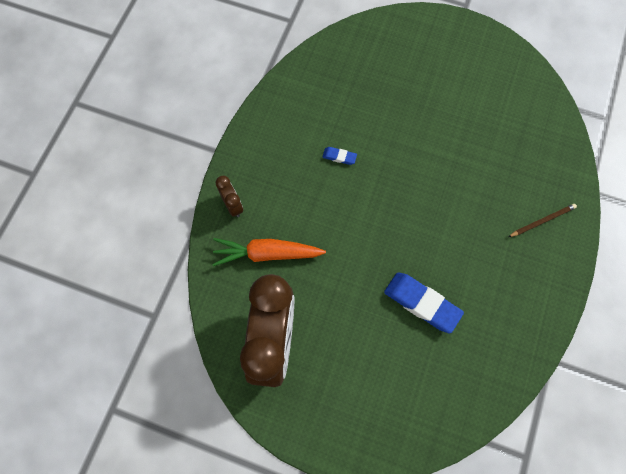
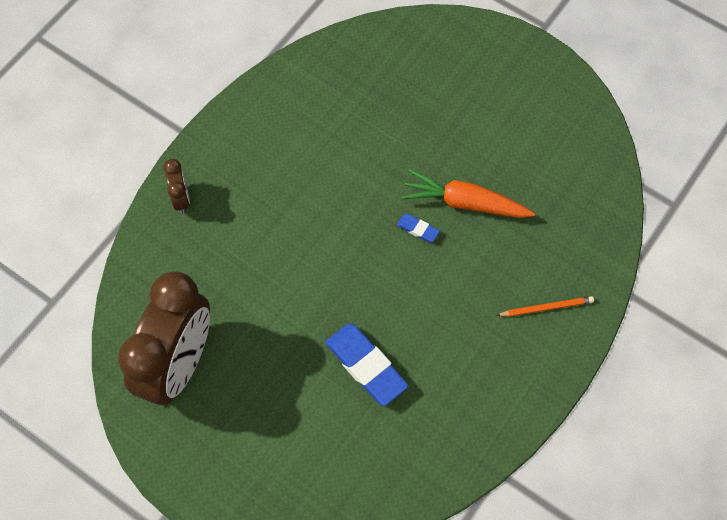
camera: 15 degrees right, 5 degrees down
orange carrot [212,238,326,266] -> orange carrot moved to [401,169,535,218]
blue eraser [322,147,357,165] -> blue eraser moved to [397,214,440,242]
brown pencil [508,204,577,237] -> orange pencil [496,296,594,317]

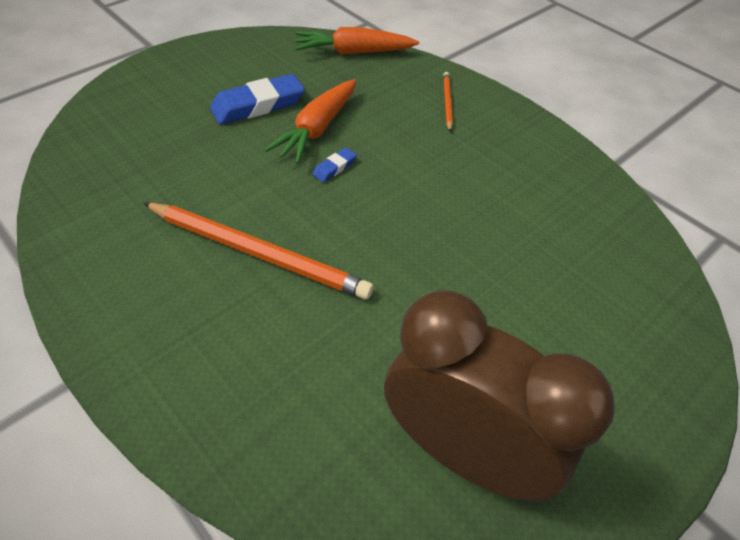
camera: 80 degrees left, 15 degrees down
brown clock [163,159,190,214] -> none
blue eraser [325,323,409,406] -> blue eraser moved to [210,74,305,125]
none -> orange pencil [143,203,374,300]
none -> orange carrot [295,27,419,54]

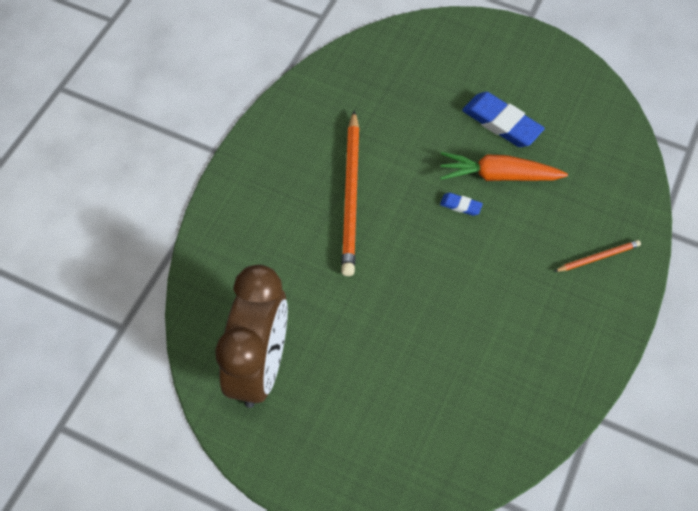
camera: 70 degrees right, 10 degrees up
orange carrot [295,27,419,54] -> none

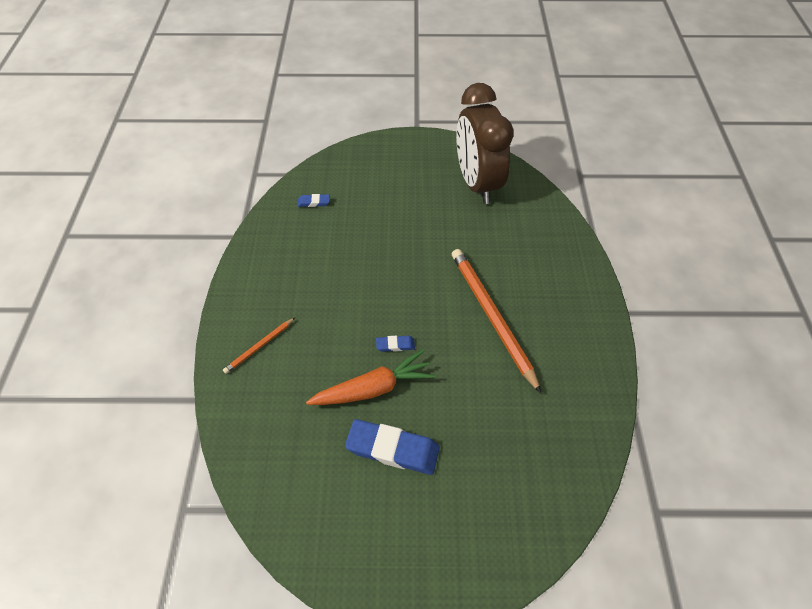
camera: 155 degrees right, 5 degrees down
none -> blue eraser [297,194,330,207]

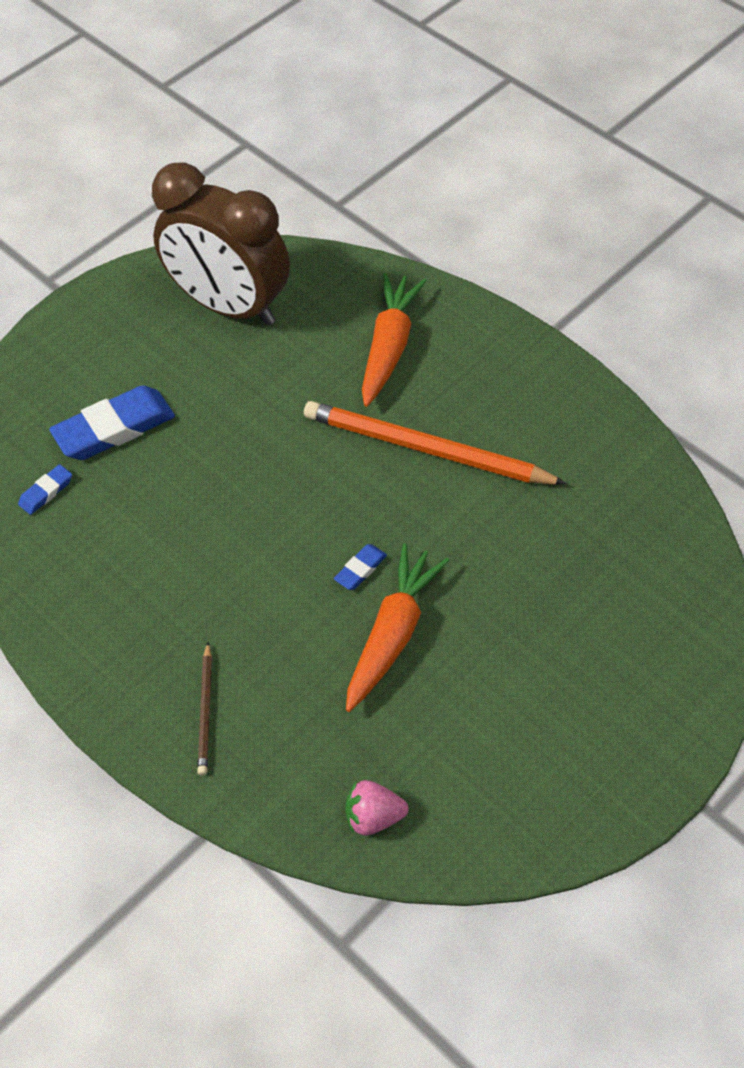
camera: 45 degrees left, 0 degrees up
orange pencil [223,318,295,374] -> brown pencil [197,642,212,776]
blue eraser [345,419,440,475] -> blue eraser moved to [49,385,175,460]
none -> pink strawberry [345,780,408,835]
none -> orange carrot [362,273,427,407]

